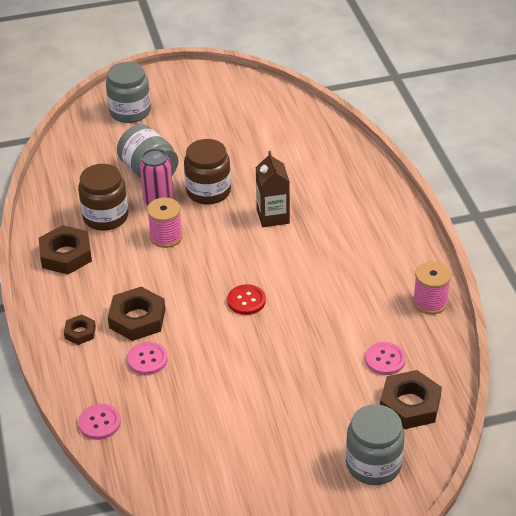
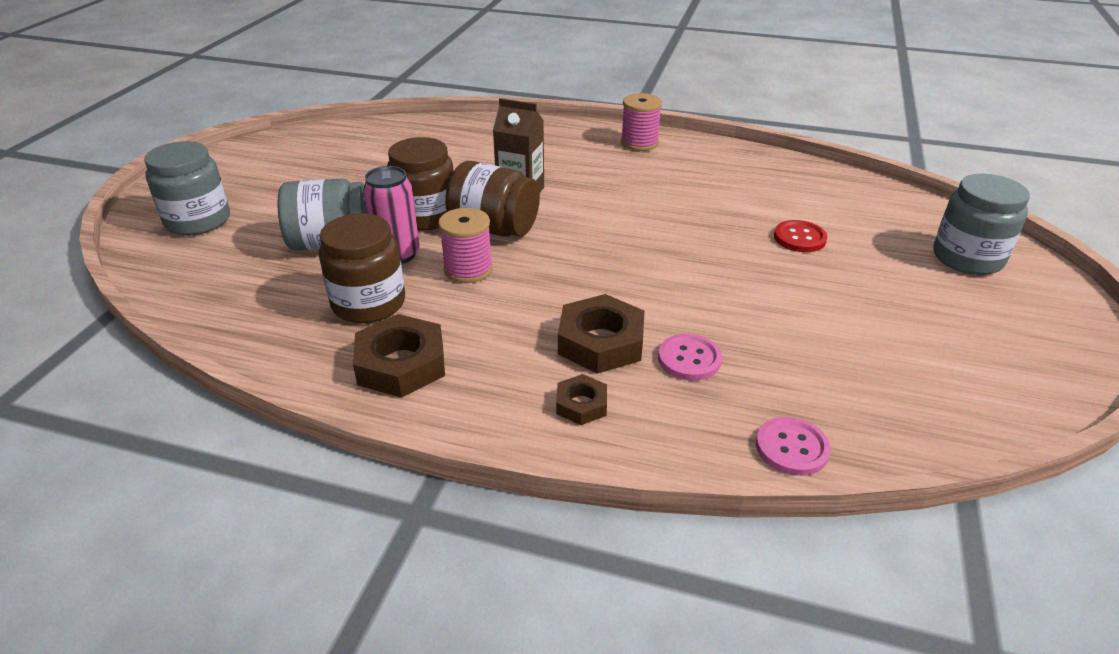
camera: 60 degrees left, 5 degrees down
red button [227,284,266,315] -> red button moved to [774,220,828,252]
pink button [365,342,406,375] -> none
brown nut [380,370,442,429] -> none
pink spool [413,261,451,315] -> pink spool moved to [621,93,662,151]
none -> brown jar [445,161,540,237]

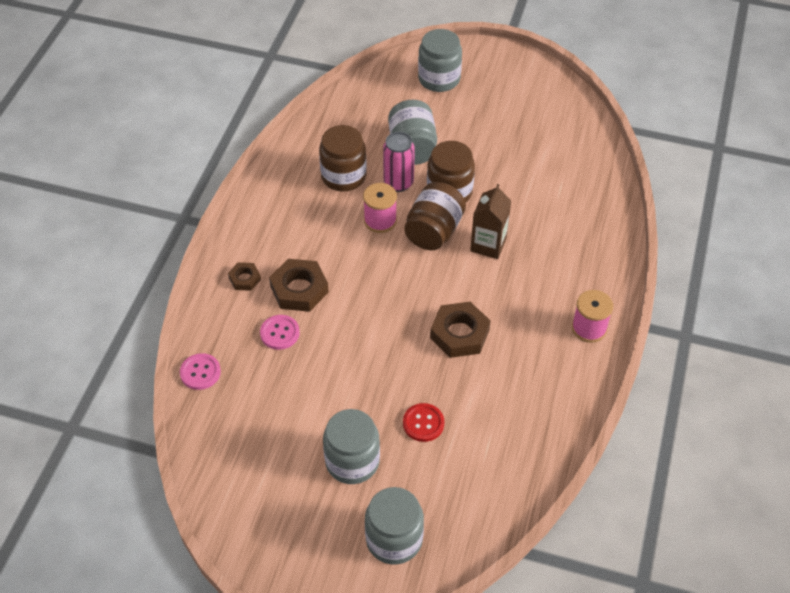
camera: 90 degrees right, 15 degrees up
brown nut [353,314,445,398] -> brown nut moved to [430,302,491,358]
none -> grey jar [323,409,380,484]

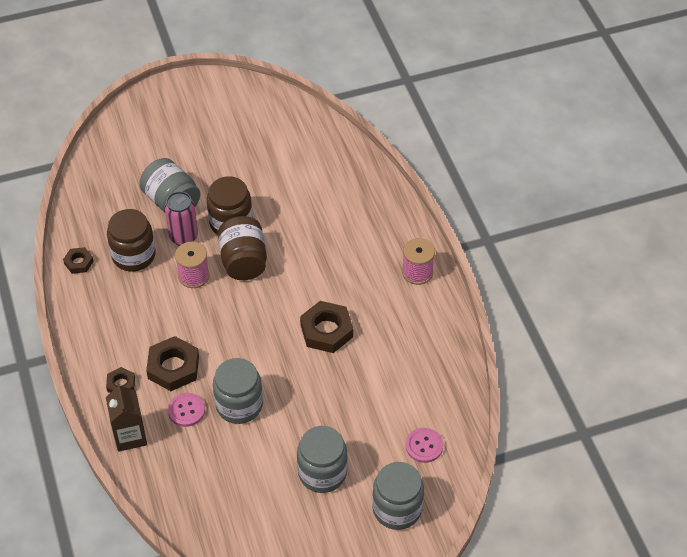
camera: 35 degrees left, 0 degrees up
pink button [180,353,221,390] -> pink button moved to [405,428,443,463]
red button [403,403,444,442] -> none
grey jar [418,29,462,92] -> grey jar moved to [213,358,263,424]
brown carton [470,184,511,259] -> brown carton moved to [106,383,147,452]
none -> brown nut [63,247,94,274]

